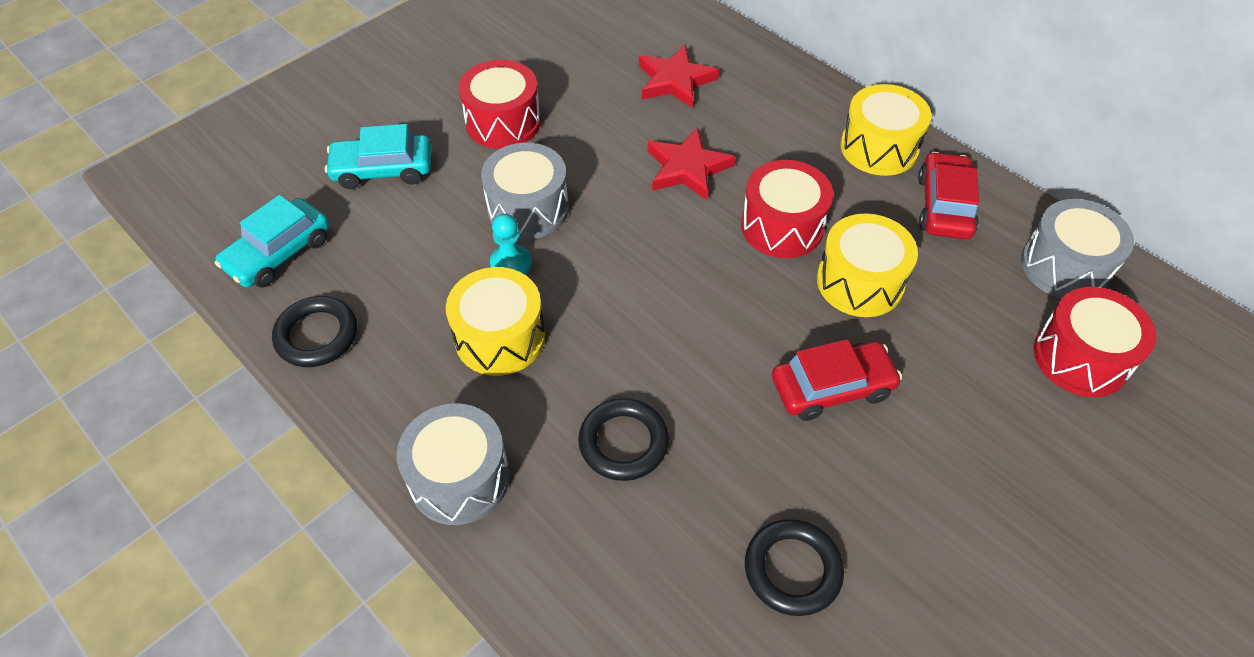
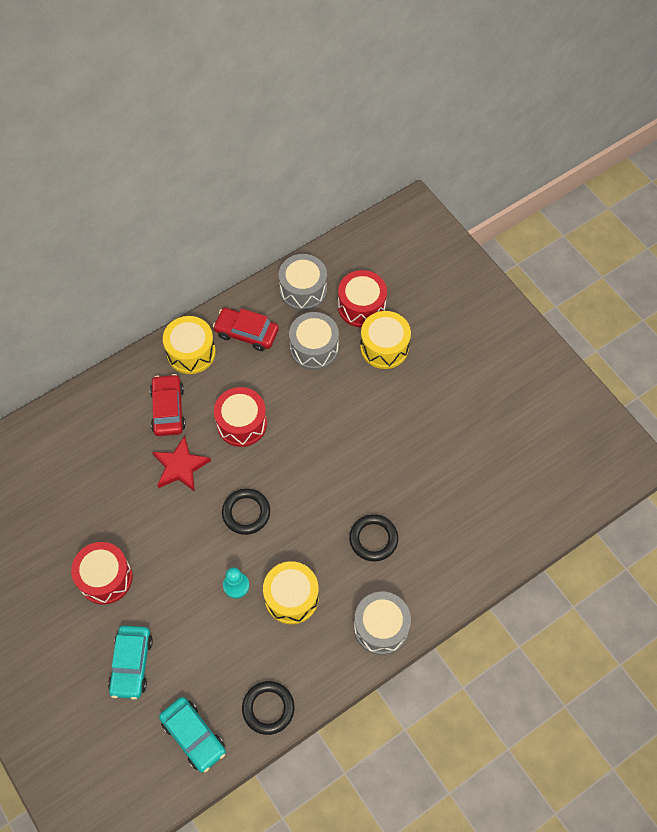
camera: 80 degrees left, 10 degrees up
grey drum [481,143,569,239] -> grey drum moved to [289,312,339,370]
red star [639,45,719,108] -> none
black ring [745,519,844,616] -> black ring moved to [222,488,270,535]
red car [772,339,902,421] -> red car moved to [150,374,186,436]
yellow drum [817,213,918,317] -> yellow drum moved to [360,311,411,369]

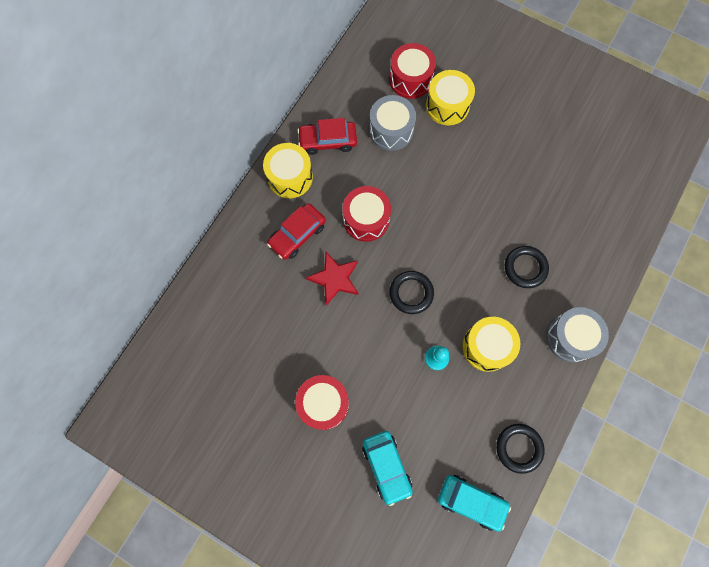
camera: 25 degrees left, 10 degrees up
red car [150,374,186,436] -> red car turned 105 degrees counterclockwise [267,203,326,260]
grey drum [278,254,327,311] -> none

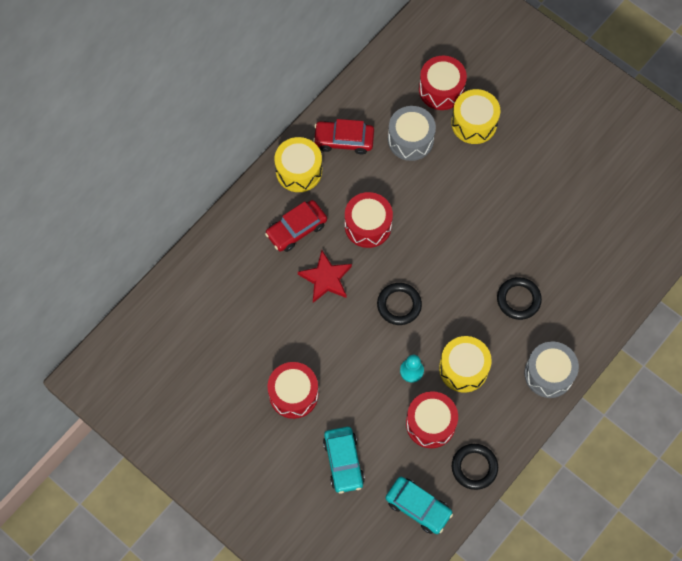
camera: 10 degrees right, 5 degrees down
none -> red drum [406,391,458,448]

